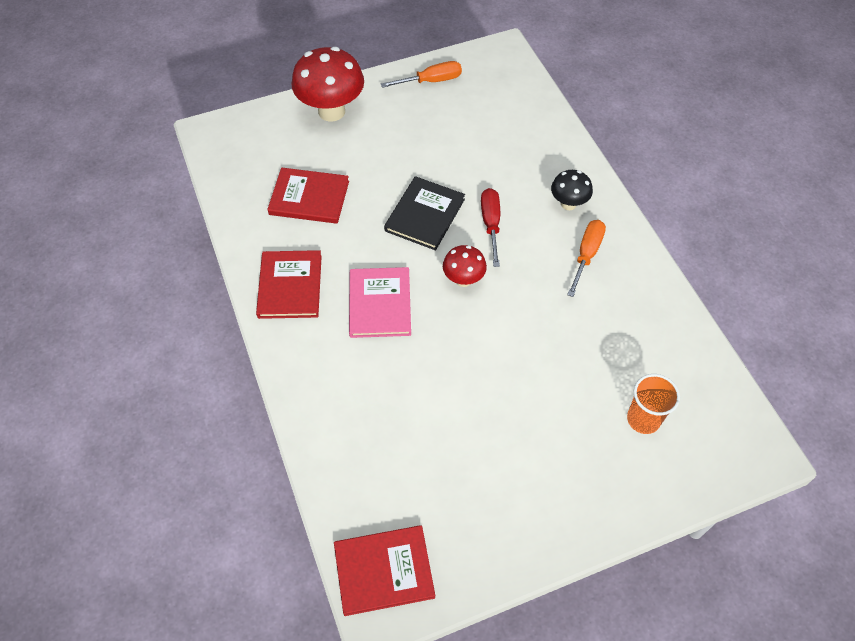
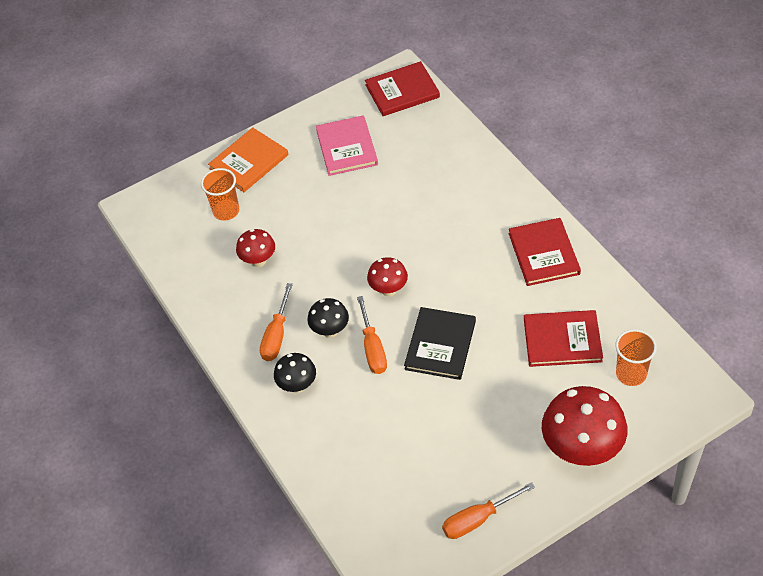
camera: 175 degrees right, 5 degrees down
pink book [349,267,411,338] -> pink book moved to [316,115,378,176]
red screwdriver [481,188,500,267] -> orange screwdriver [357,296,387,374]
none -> orange book [208,127,289,192]
none -> red mushroom [236,229,275,267]
none -> black mushroom [308,298,349,338]
none -> orange cup [615,329,657,386]

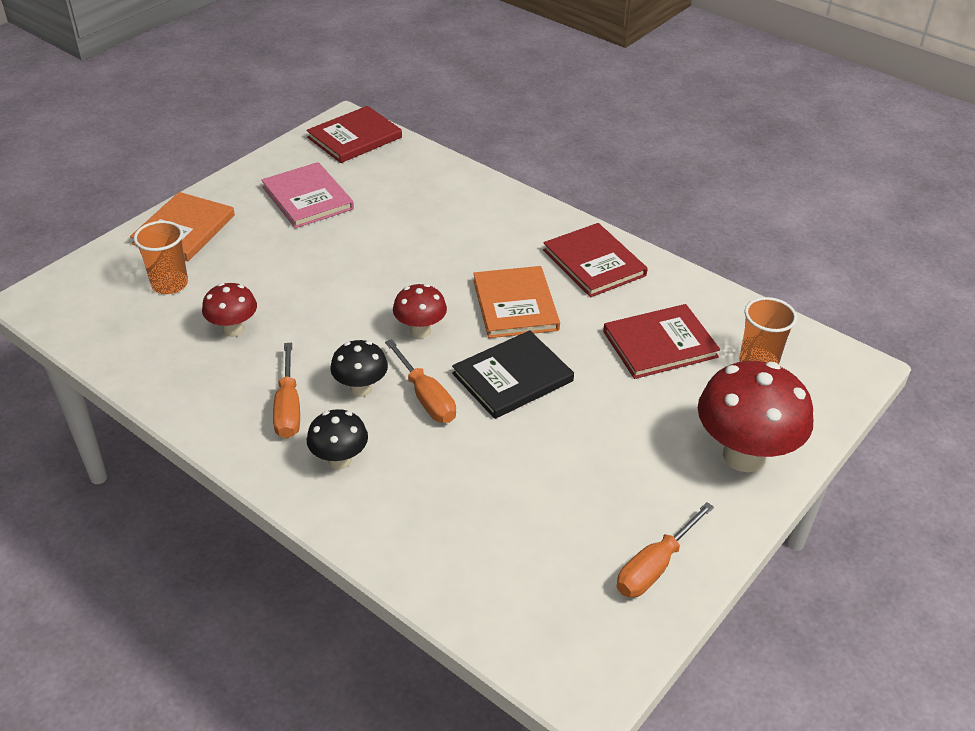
camera: 25 degrees left, 10 degrees down
black book [404,307,476,380] -> black book turned 60 degrees clockwise [452,330,574,419]
none -> orange book [473,266,560,338]

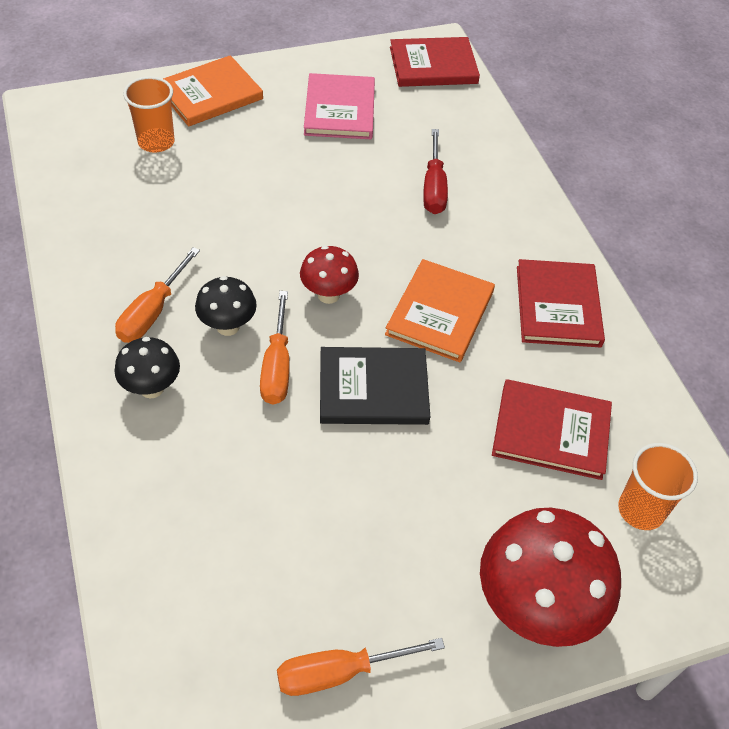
camera: 30 degrees right, 10 degrees up
red mushroom [202,283,257,337] -> none
none -> red screwdriver [423,129,448,214]

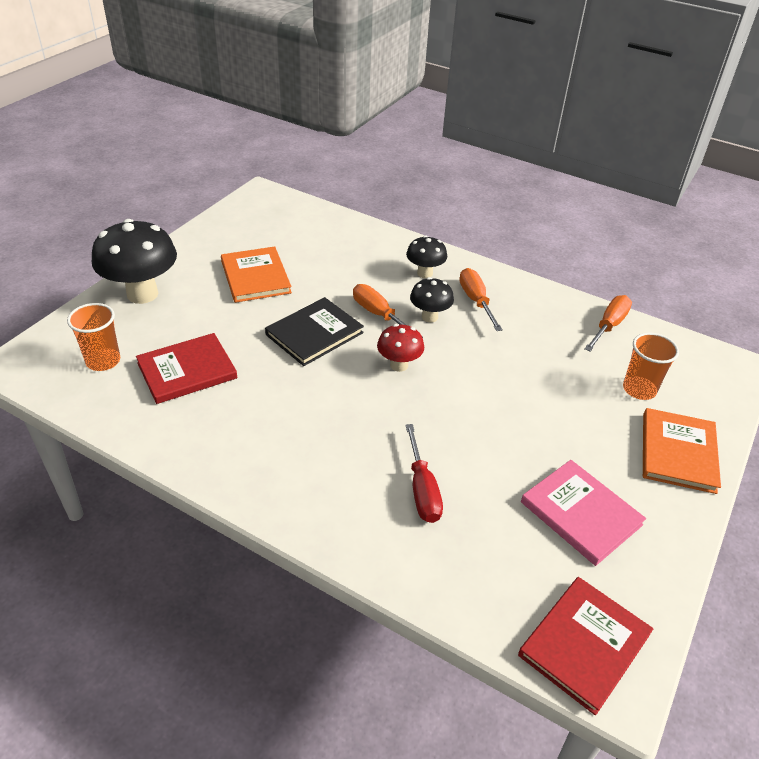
camera: 140 degrees right, 10 degrees down
orange screwdriver [277,638,445,696] -> orange screwdriver moved to [584,295,632,352]
orange book [385,259,495,362] -> orange book moved to [221,246,292,303]
red screwdriver [423,129,448,214] -> red screwdriver turned 150 degrees counterclockwise [405,424,443,523]
red mushroom [480,508,621,647] -> black mushroom [92,219,177,304]
red book [517,259,605,348] -> none

